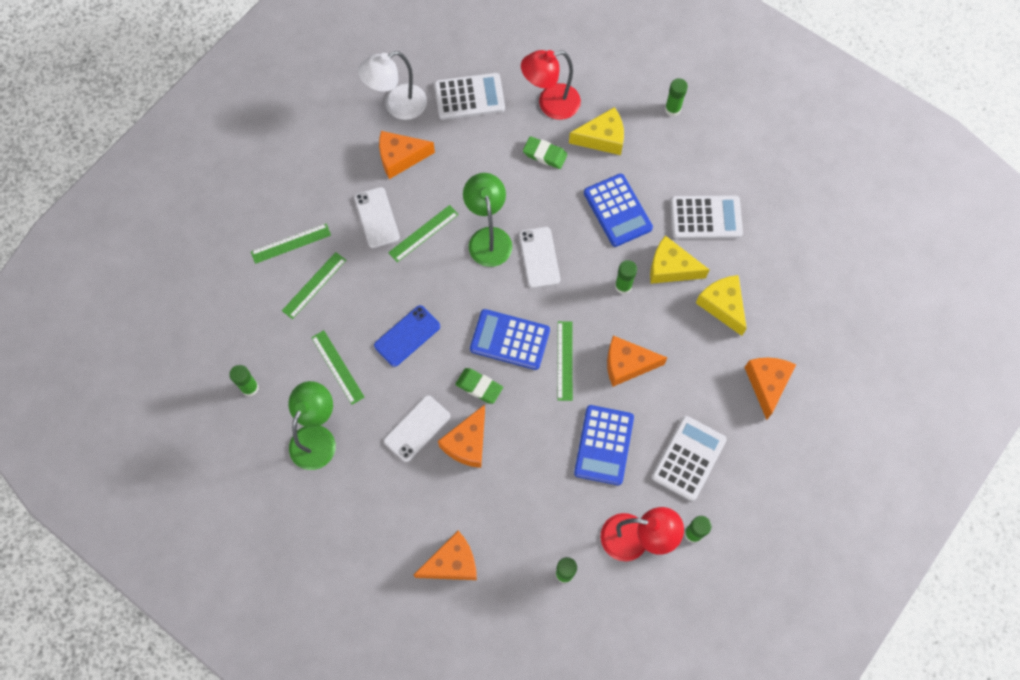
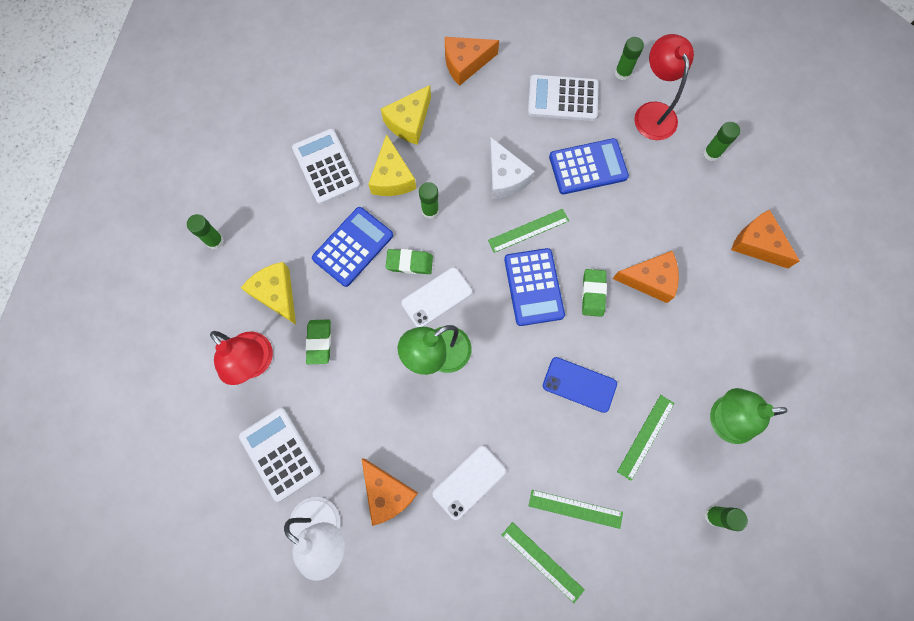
camera: 115 degrees left, 5 degrees up
white phone [384,395,450,462] -> none
green ruler [388,205,459,262] -> none
orange cheese [607,336,667,387] -> white cheese [489,137,535,199]
none -> green eraser [386,249,433,274]

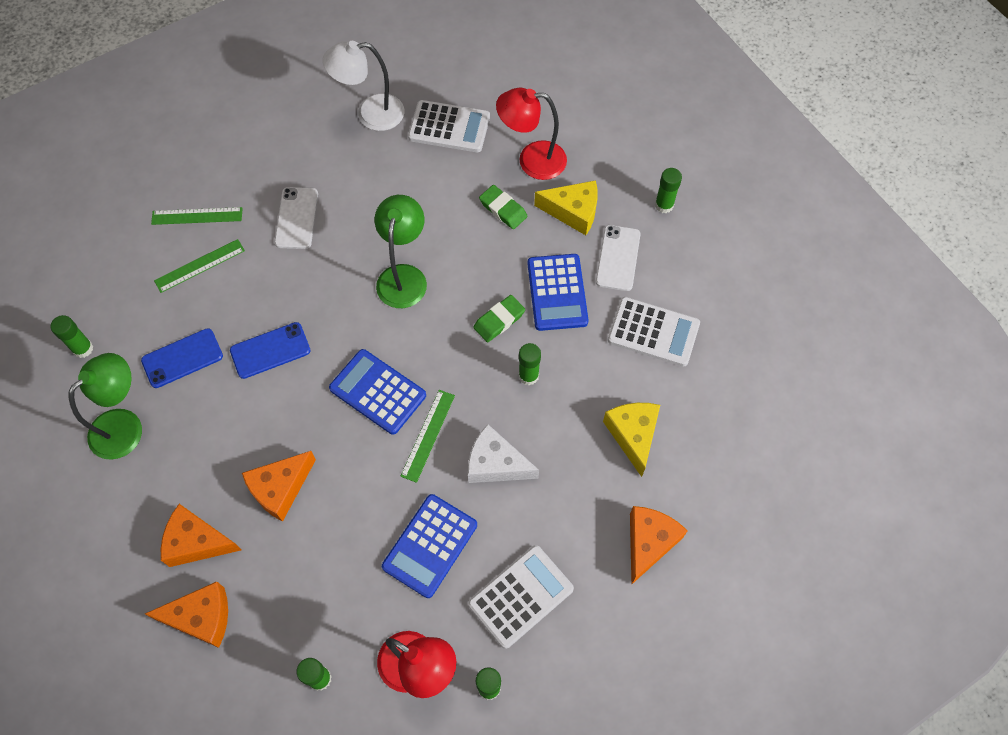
camera: 135 degrees right, 10 degrees down
orange cheese [361,458,418,526] -> orange cheese moved to [161,504,241,567]
yellow cheese [368,134,416,196] -> none
white phone [401,267,472,327] -> white phone moved to [596,225,641,291]
green eraser [582,269,607,317] -> none
green ruler [617,395,675,481] -> blue phone [141,328,223,388]

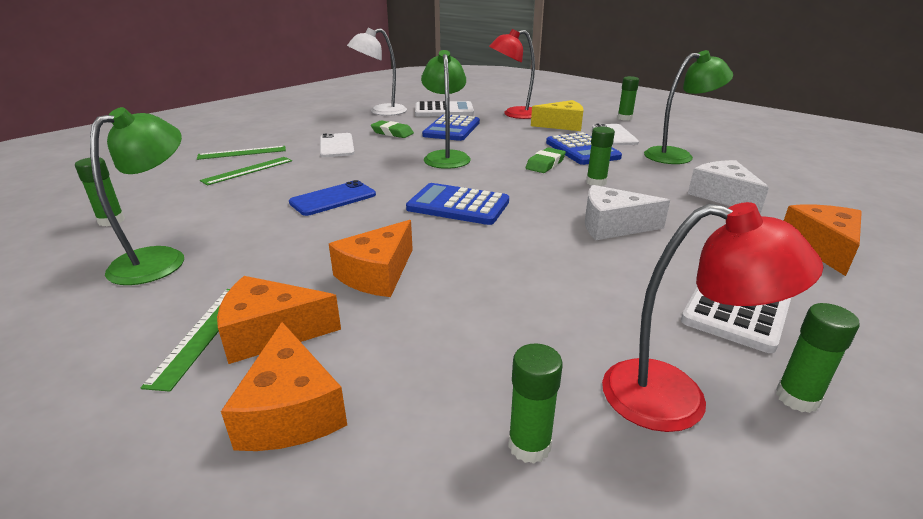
camera: 15 degrees left, 35 degrees down
blue phone [141,328,223,388] -> none
orange cheese [145,581,228,648] -> orange cheese turned 90 degrees clockwise [221,322,347,451]
blue calculator [382,494,477,598] -> blue calculator moved to [422,114,480,141]
green ruler [400,390,455,483] -> green ruler moved to [140,289,230,392]
green eraser [479,185,528,229] -> green eraser moved to [371,121,414,138]
yellow cheese [603,403,660,477] -> white cheese [688,160,769,214]
white calculator [608,297,700,367] -> green lamp [644,50,733,164]

